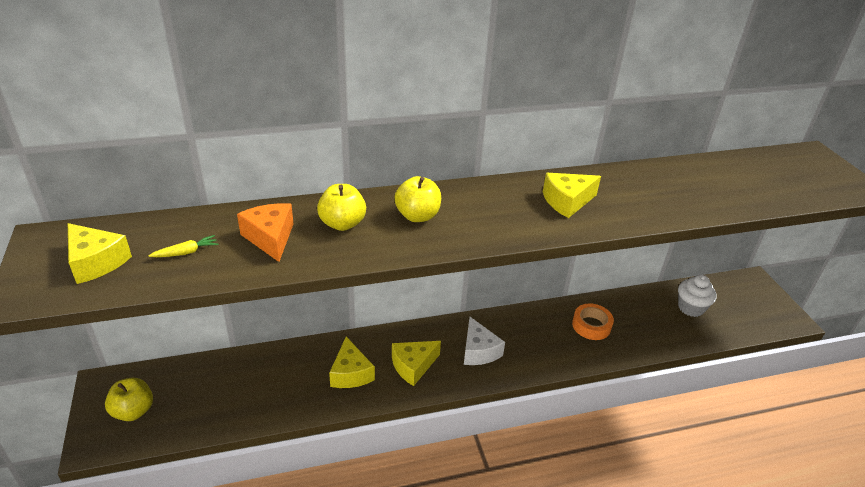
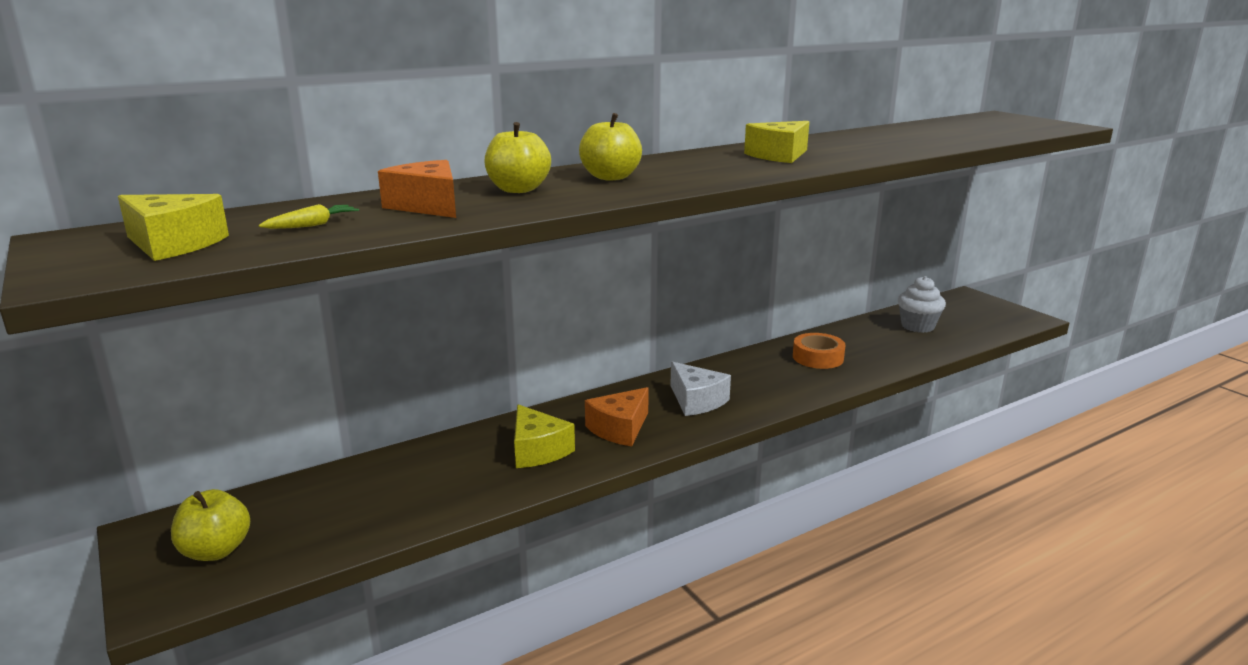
camera: 15 degrees left, 15 degrees down
yellow cheese [392,341,441,386] -> orange cheese [585,387,649,446]

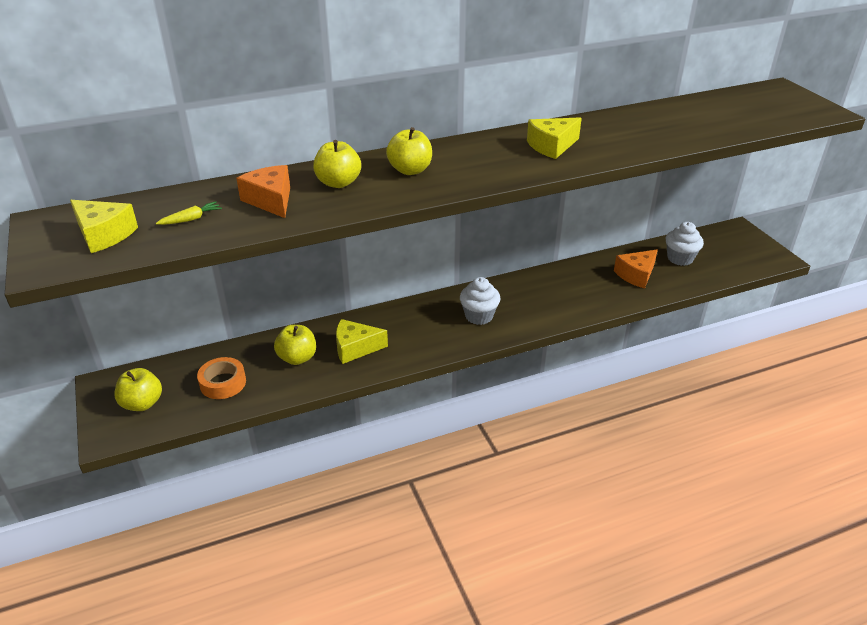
camera: 10 degrees right, 15 degrees up
yellow cheese [514,404,575,468] -> yellow cheese turned 105 degrees clockwise [336,319,388,364]
orange cheese [585,387,649,446] -> orange cheese moved to [614,250,658,289]
white cheese [670,362,731,416] -> white cupcake [460,277,500,325]
orange tape [793,333,846,369] -> orange tape moved to [197,357,246,399]
none -> yellow apple [274,325,316,365]

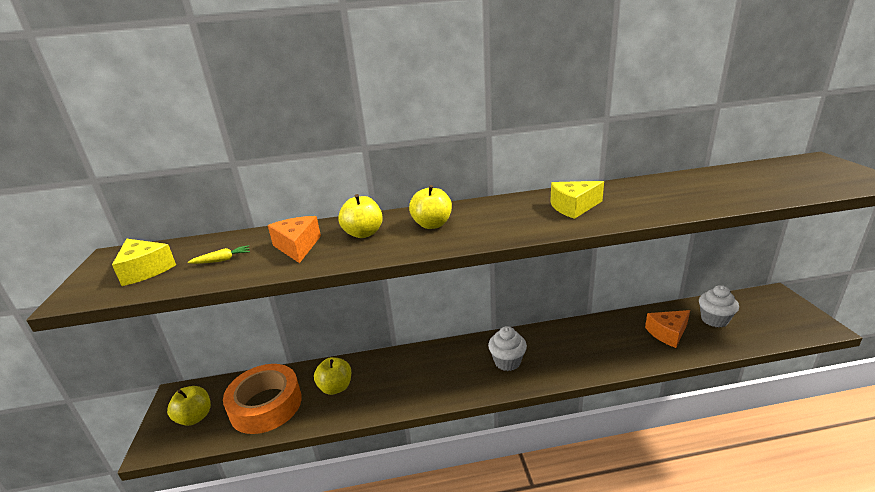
camera: 15 degrees right, 10 degrees down
orange tape [197,357,246,399] -> orange tape [223,364,302,434], size x1.75
yellow cheese [336,319,388,364] -> none

